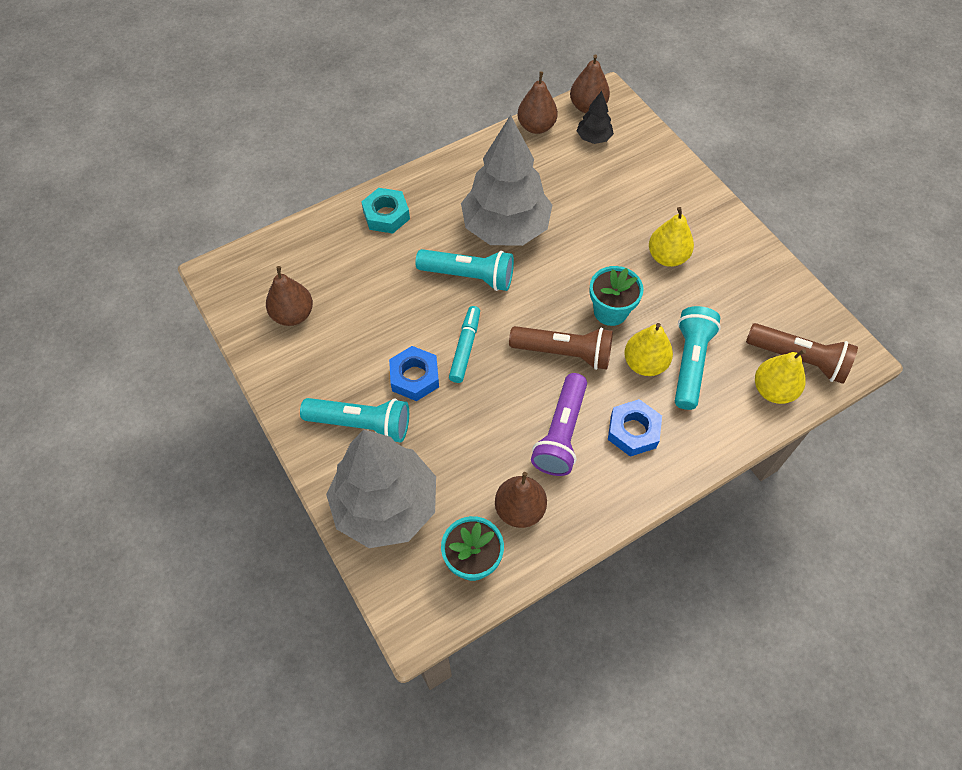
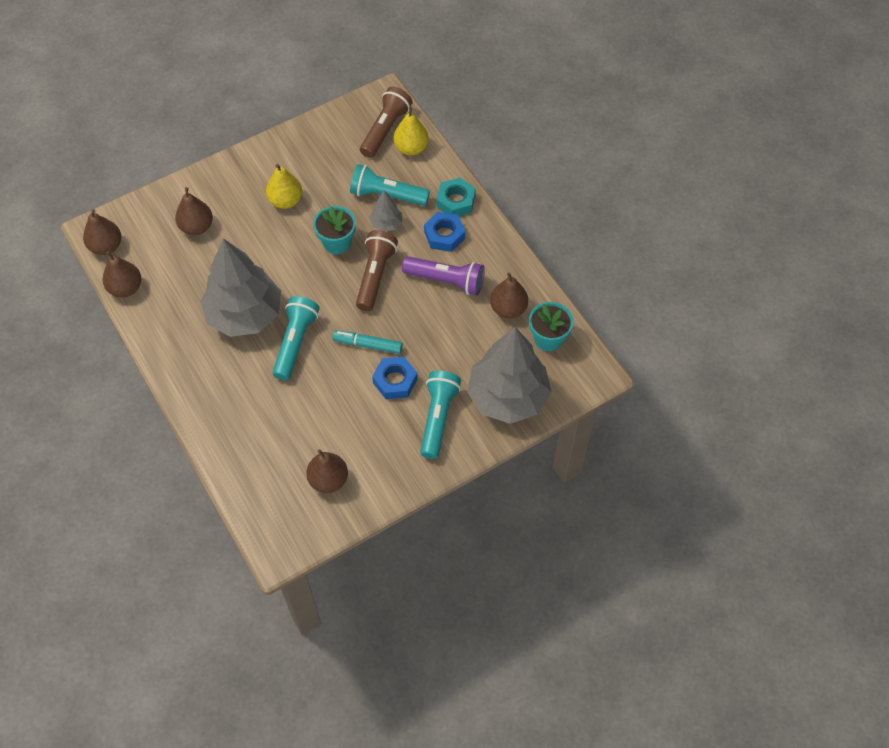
camera: 90 degrees left, 0 degrees up
turquoise nut [361,188,410,233] -> turquoise nut moved to [436,178,476,216]
black tree [577,91,614,144] -> none
yellow pear [624,323,673,376] -> grey tree [369,190,402,231]
none -> brown pear [175,187,213,235]

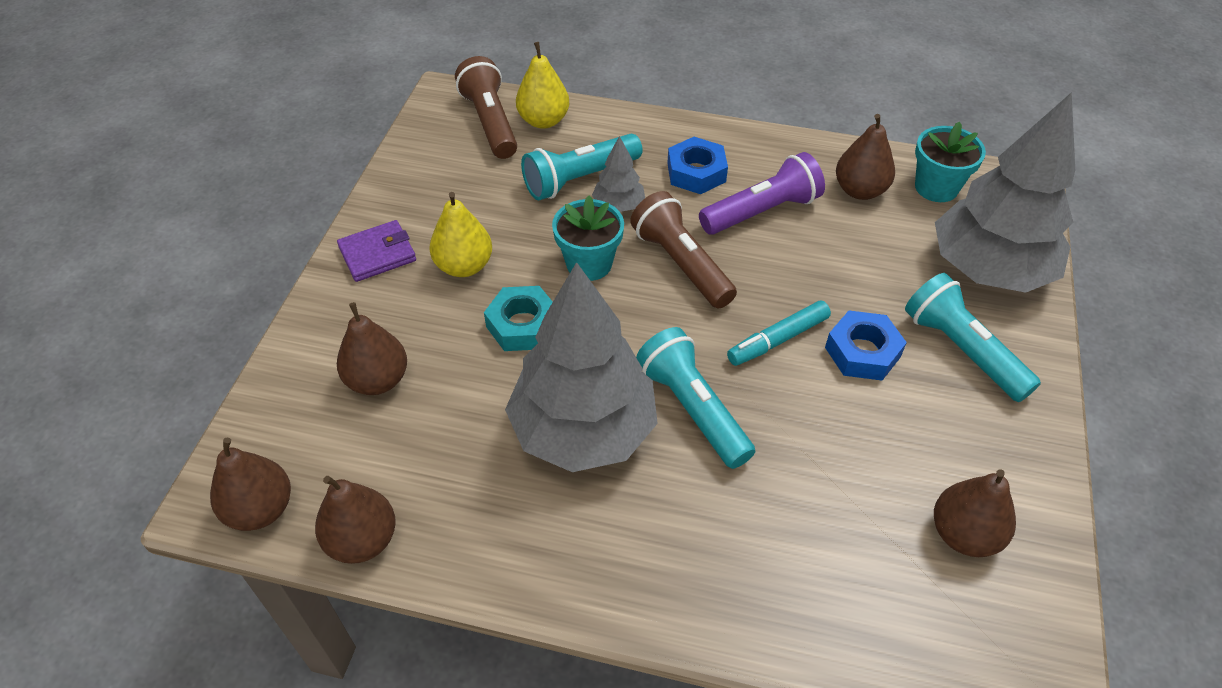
camera: 45 degrees left, 10 degrees down
turquoise nut [436,178,476,216] -> turquoise nut moved to [484,286,553,351]
none -> purple wallet [337,220,416,282]

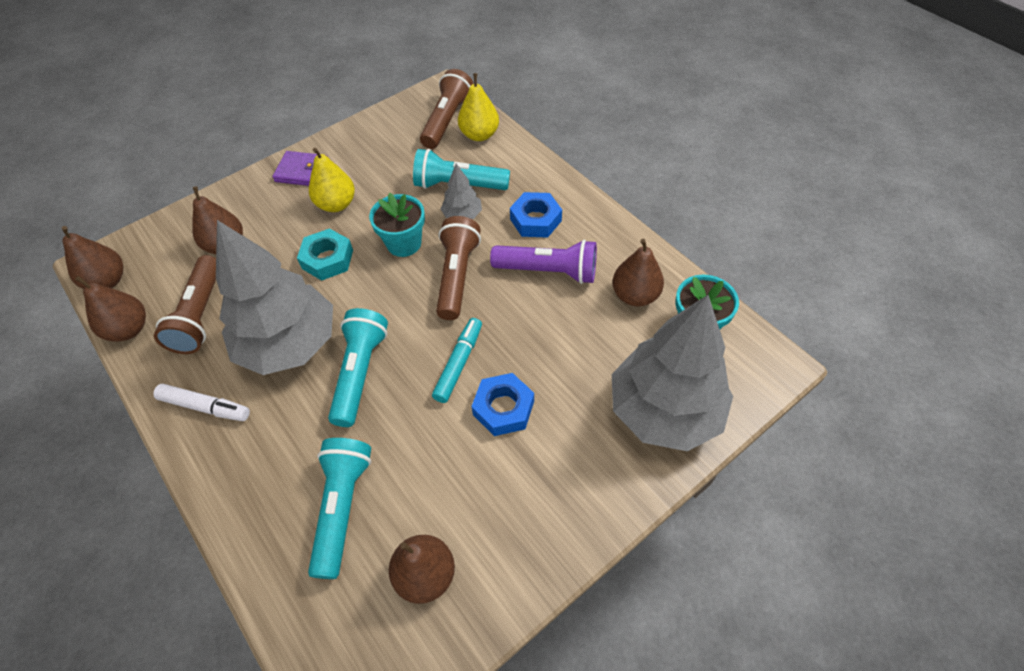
camera: 40 degrees right, 5 degrees up
turquoise marker [727,300,831,366] -> turquoise marker turned 105 degrees clockwise [432,318,482,403]
turquoise flashlight [905,273,1041,402] -> turquoise flashlight moved to [308,438,371,579]
none -> white marker [153,384,250,421]
none -> brown flashlight [154,255,216,354]

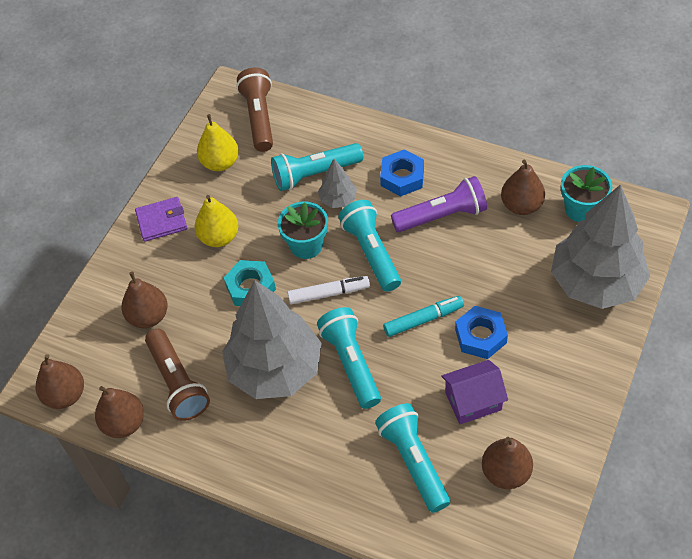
camera: 25 degrees left, 0 degrees up
white marker [153,384,250,421] -> white marker moved to [287,276,370,304]
turquoise marker [432,318,482,403] -> turquoise marker turned 75 degrees clockwise [383,296,464,337]
brown flashlight [436,216,481,320] -> turquoise flashlight [338,200,401,292]
yellow pear [458,73,499,141] -> yellow pear moved to [197,114,239,171]
none -> purple house [441,360,508,424]

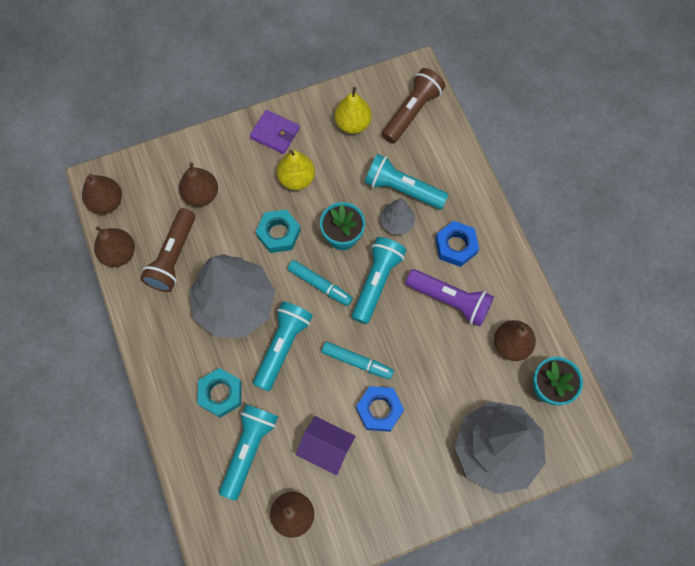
camera: 40 degrees right, 15 degrees up
white marker [287,276,370,304] -> turquoise marker [288,260,353,306]
none -> turquoise nut [197,368,242,418]

